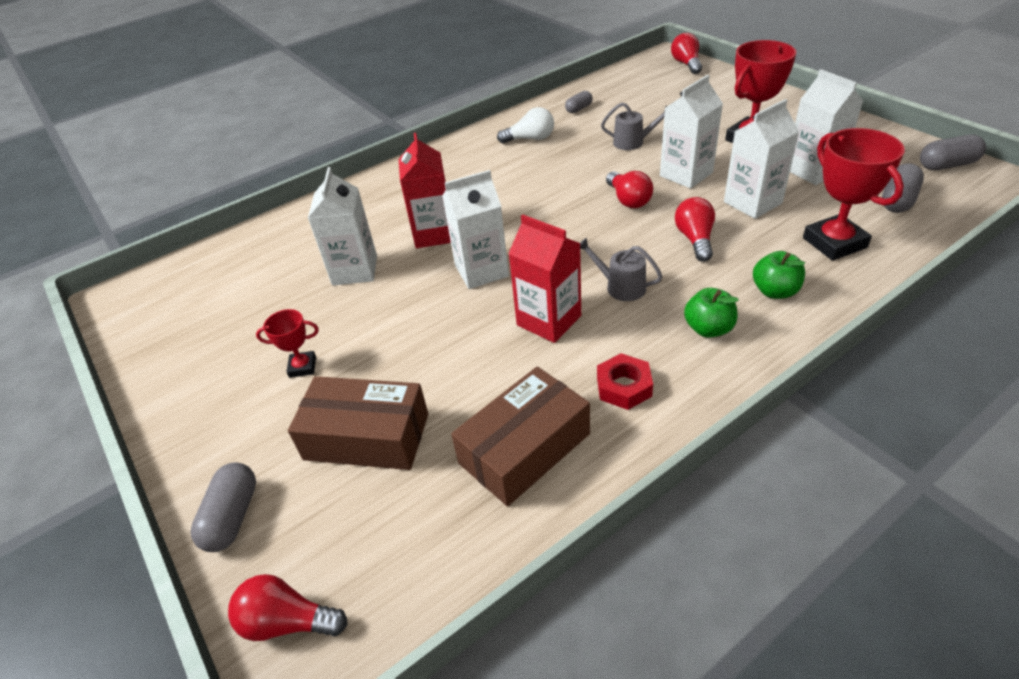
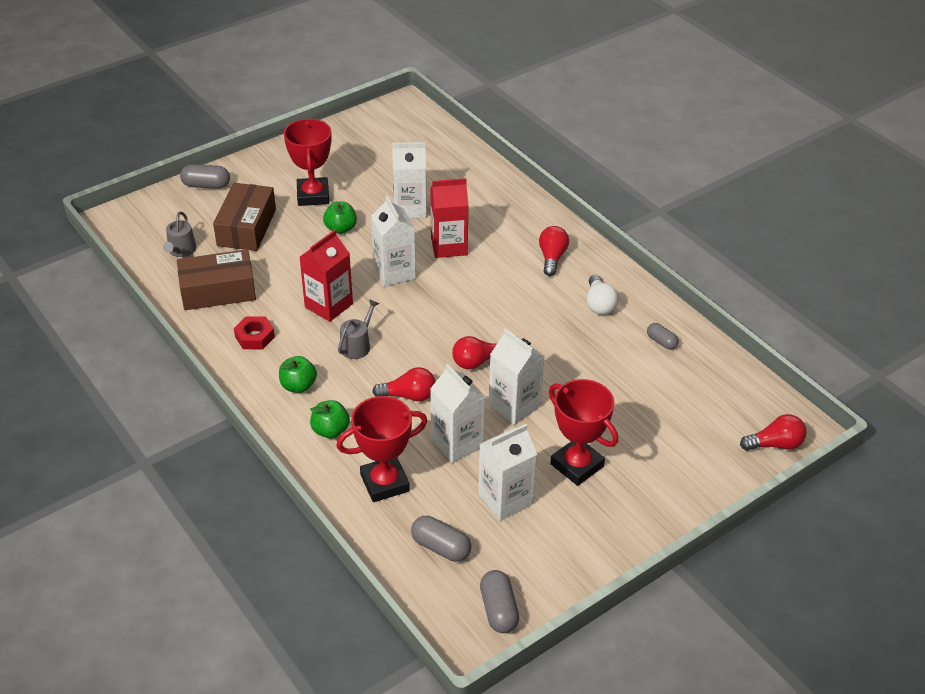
camera: 85 degrees right, 0 degrees up
red light bulb [228,574,348,641] -> red light bulb moved to [539,226,569,276]
red trophy [256,309,319,378] -> red trophy [284,119,332,206], size x1.90
brown box [451,367,590,506] -> brown box turned 60 degrees counterclockwise [177,249,256,310]
grey watering can [601,102,667,150] -> grey watering can moved to [163,211,196,257]
none -> green apple [323,201,357,234]

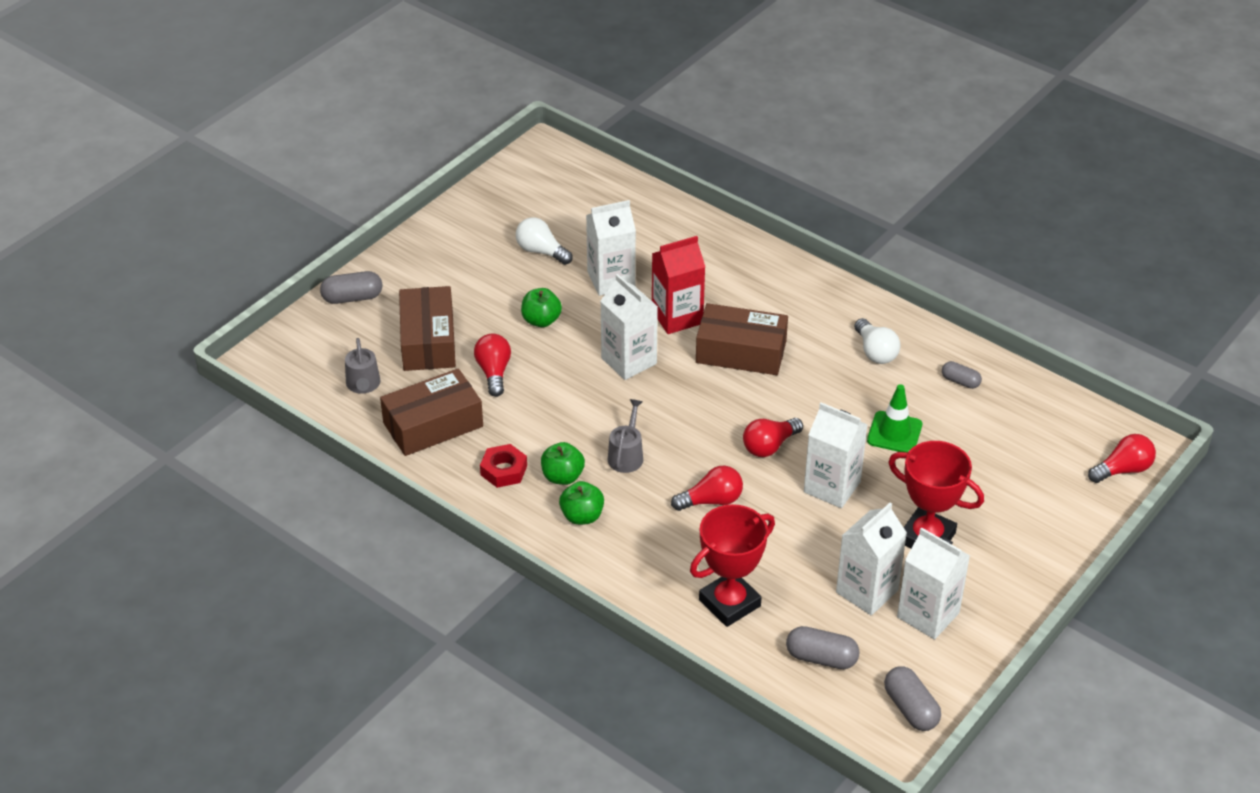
camera: 15 degrees left, 0 degrees up
red trophy [284,119,332,206] -> none
red carton [300,230,353,322] -> none
green apple [310,400,350,439] -> green apple moved to [541,442,585,485]
white carton [430,364,486,463] -> white carton moved to [897,527,970,640]
red light bulb [539,226,569,276] -> red light bulb moved to [474,334,511,397]
none -> white light bulb [516,217,573,265]
none -> brown box [696,303,788,375]
none -> green traffic cone [867,384,922,452]

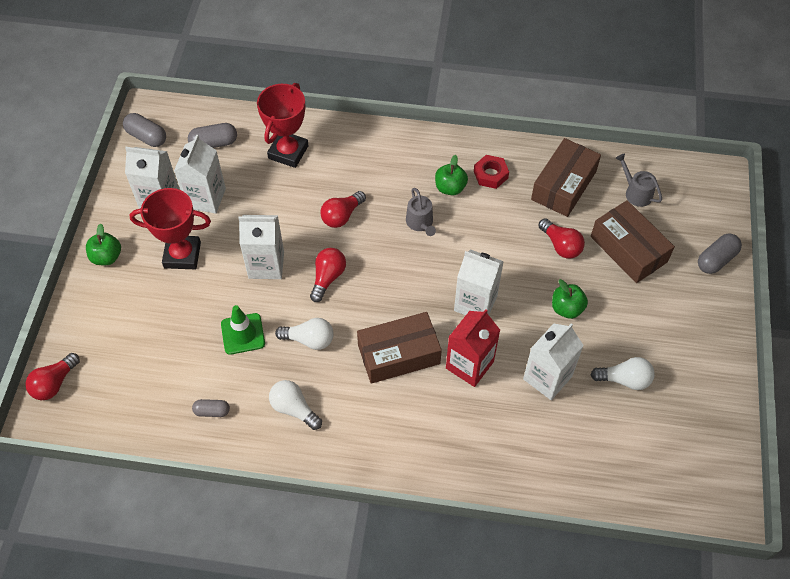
camera: 150 degrees right, 15 degrees up
green apple [559,481,604,525] -> green apple moved to [86,223,121,265]
none -> white light bulb [275,318,334,350]

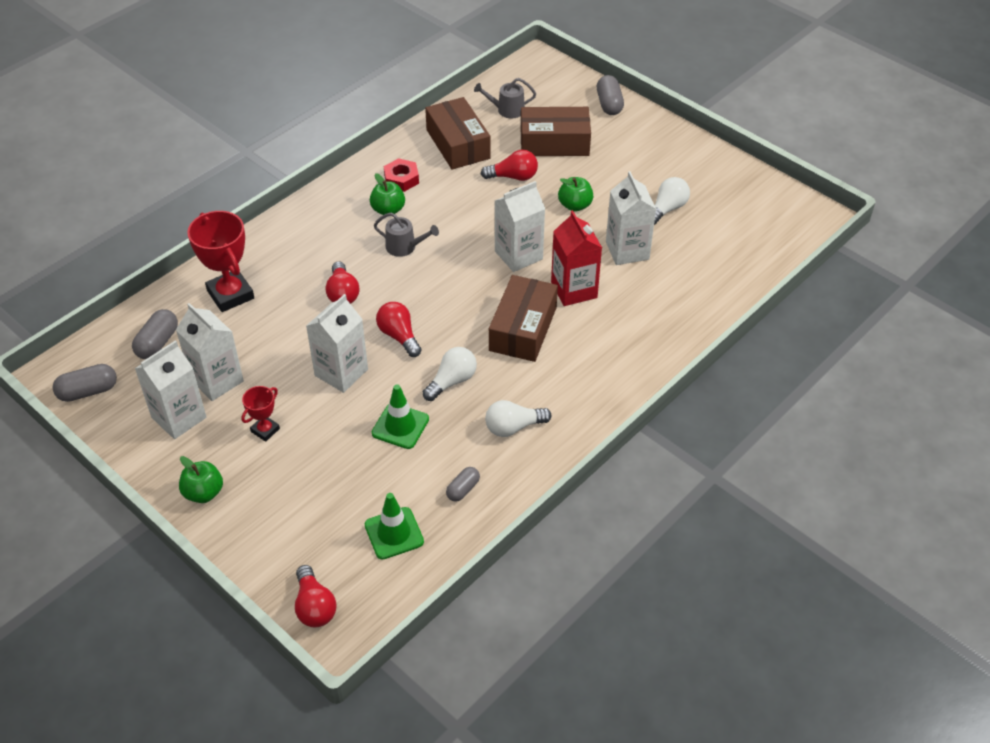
camera: 55 degrees left, 10 degrees down
red trophy [130,188,211,269] -> red trophy [241,386,280,442], size x0.53
none -> green traffic cone [365,493,424,560]

